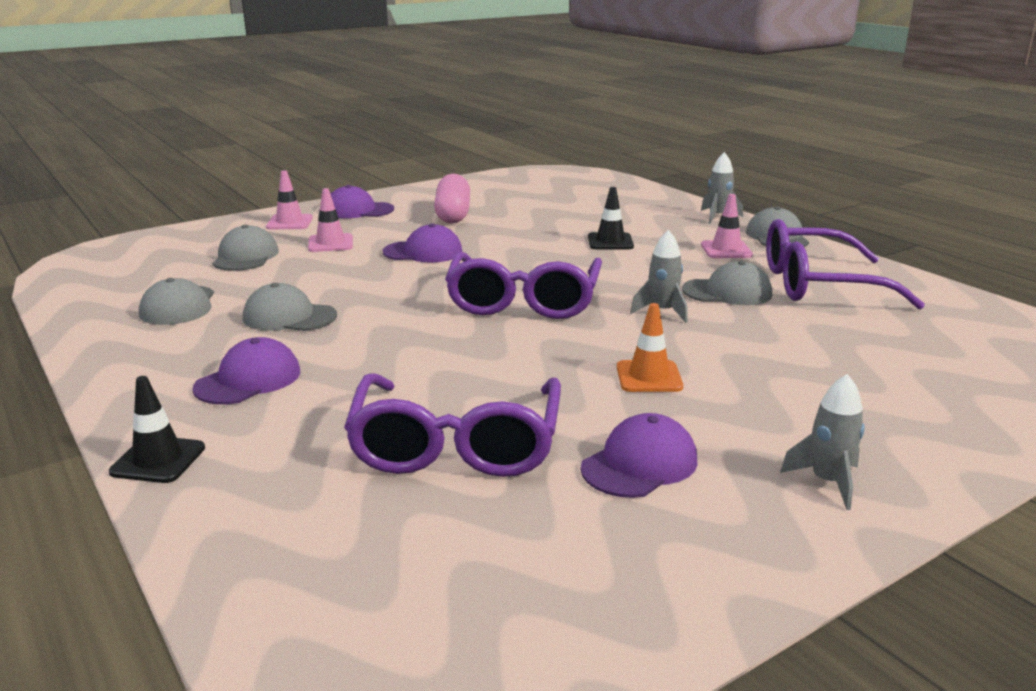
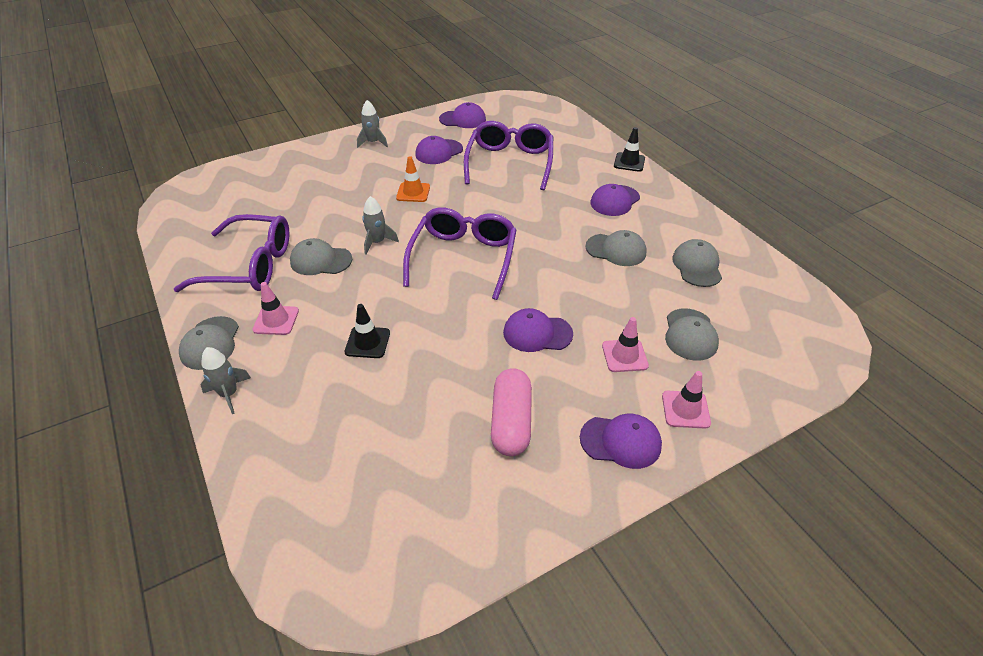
camera: 175 degrees left, 20 degrees up
none -> purple cap [439,102,486,128]

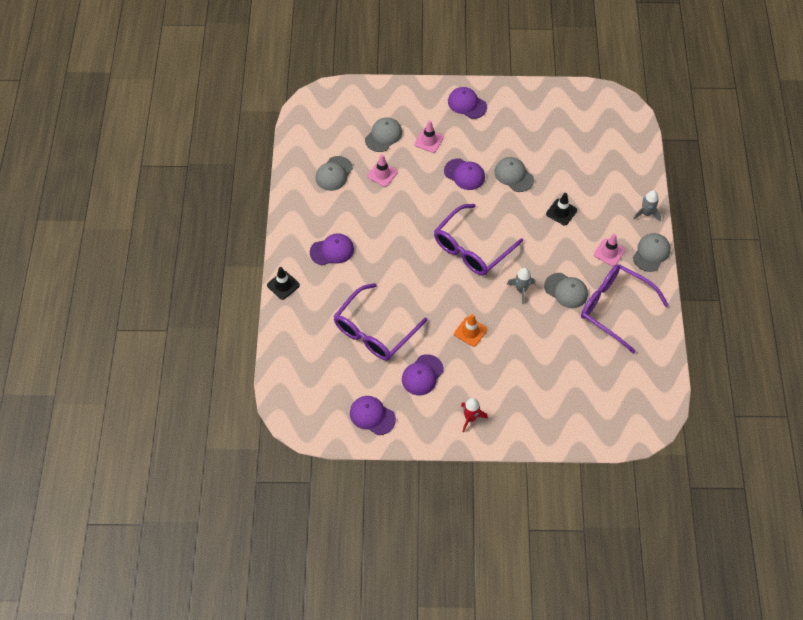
camera: 150 degrees left, 15 degrees up
grey rocket [357,100,388,148] -> red rocket [461,398,488,432]
purple cap [415,136,463,164] -> purple cap turned 135 degrees clockwise [402,354,444,395]
pink capsule [491,368,532,456] -> none
grey cap [586,230,647,266] -> grey cap moved to [494,157,534,192]
pink traffic cone [662,371,711,429] -> pink traffic cone moved to [367,154,398,187]

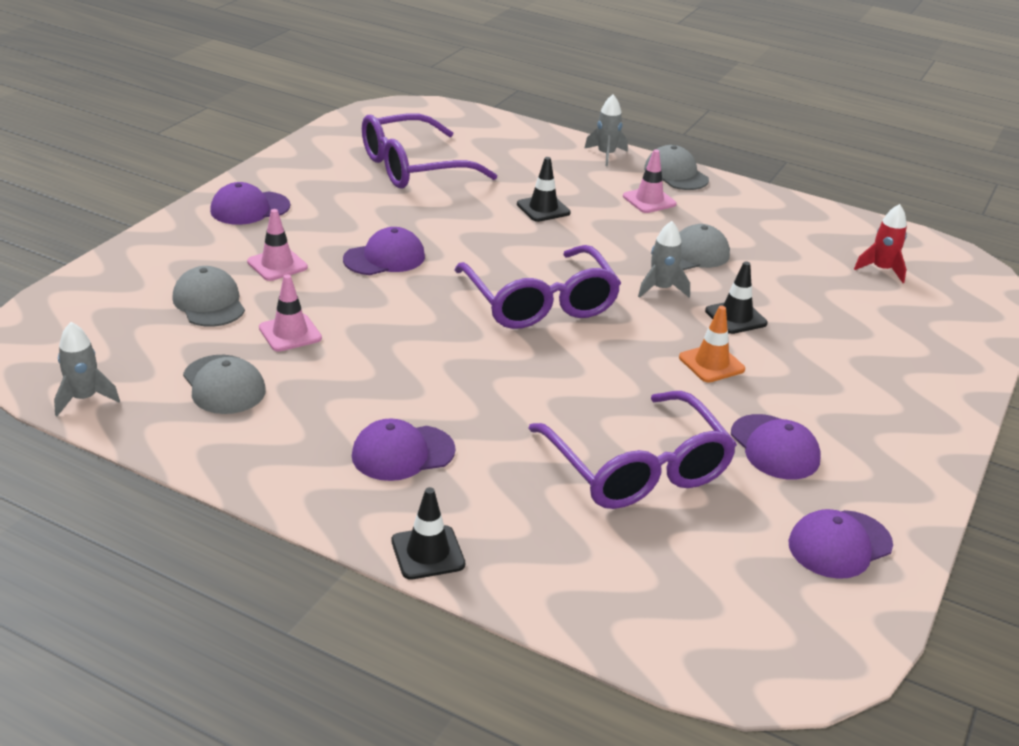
camera: 65 degrees left, 25 degrees down
purple cap [310,233,354,265] -> purple cap turned 120 degrees counterclockwise [352,418,455,481]
red rocket [461,398,488,432] -> red rocket moved to [854,204,907,283]
grey cap [494,157,534,192] -> none
purple glasses [581,264,669,354] -> purple glasses moved to [362,113,497,189]
none -> grey rocket [54,322,120,416]
none -> black traffic cone [705,261,768,334]

